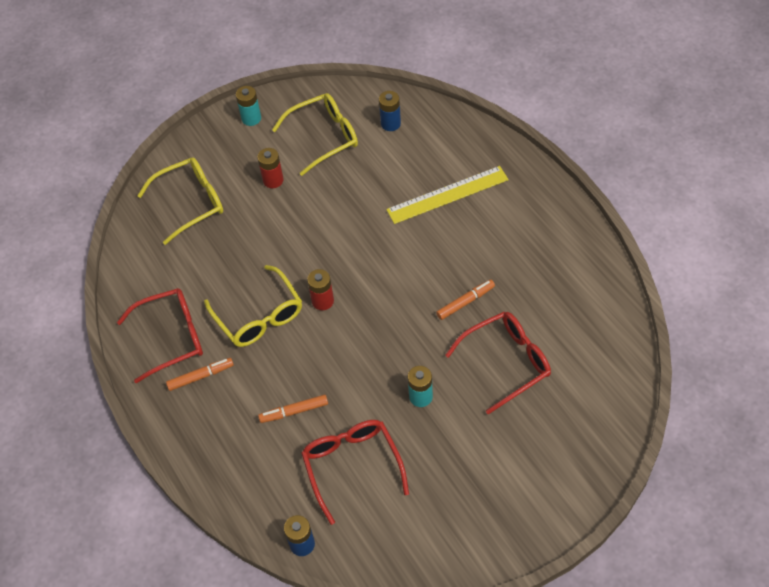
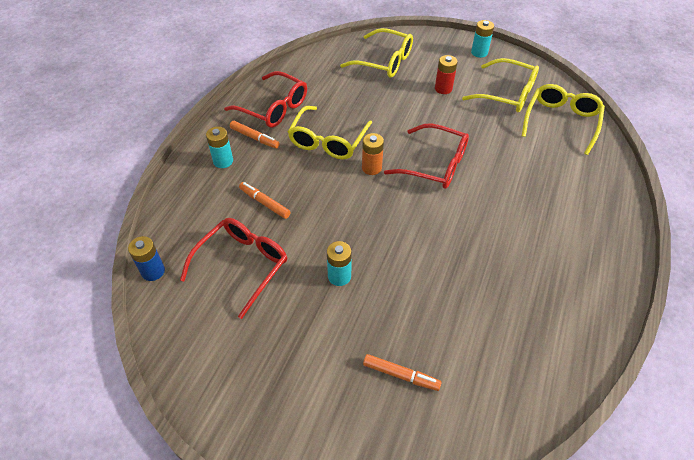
camera: 50 degrees right, 5 degrees down
red battery [307,269,334,310] -> orange battery [362,133,384,175]
blue battery [379,91,401,131] -> yellow glasses [522,84,605,155]
yellow ruler [386,166,509,224] -> none
orange marker [436,280,495,320] -> orange marker moved to [363,354,442,391]
red glasses [445,312,551,414] -> red glasses moved to [384,123,469,189]
none -> turquoise battery [206,127,233,168]

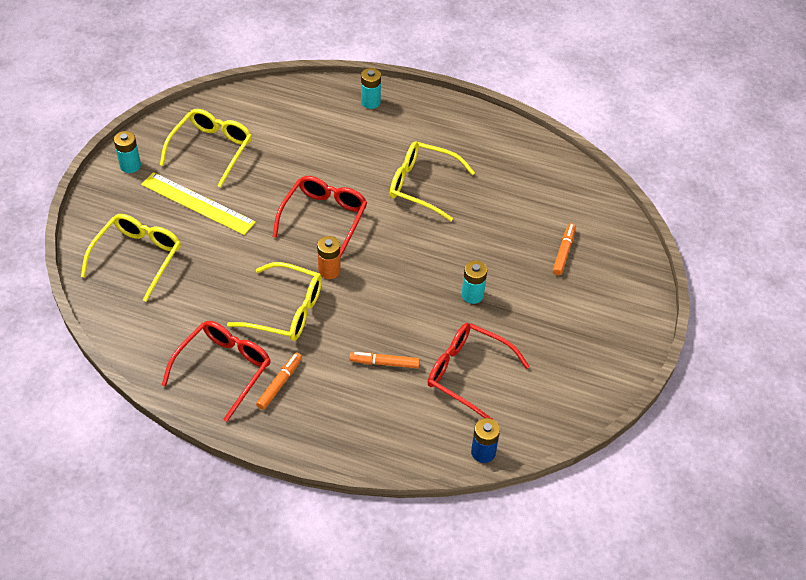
camera: 95 degrees left, 0 degrees up
turquoise battery [206,127,233,168] -> turquoise battery moved to [361,68,381,109]
orange marker [239,182,291,219] -> orange marker turned 60 degrees clockwise [349,352,420,368]
red battery [435,55,458,94] -> yellow ruler [141,172,256,235]
yellow glasses [522,84,605,155] -> yellow glasses moved to [390,142,475,221]

